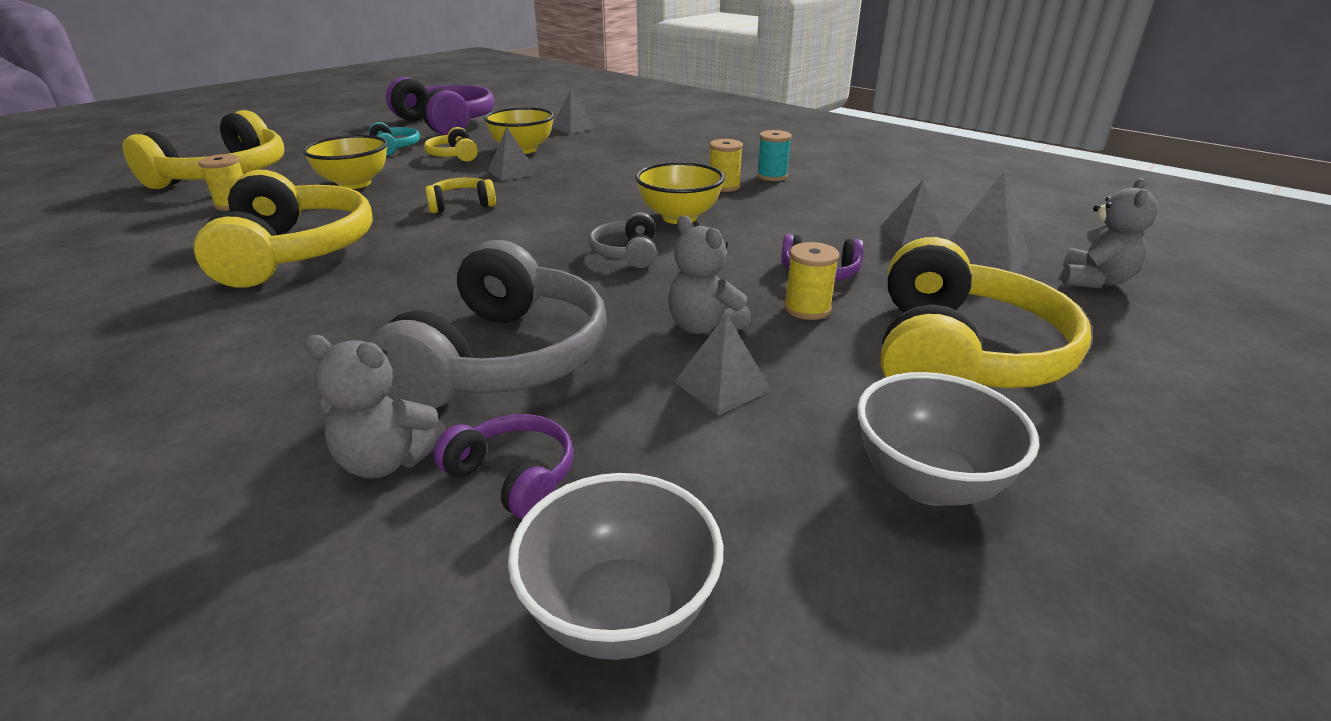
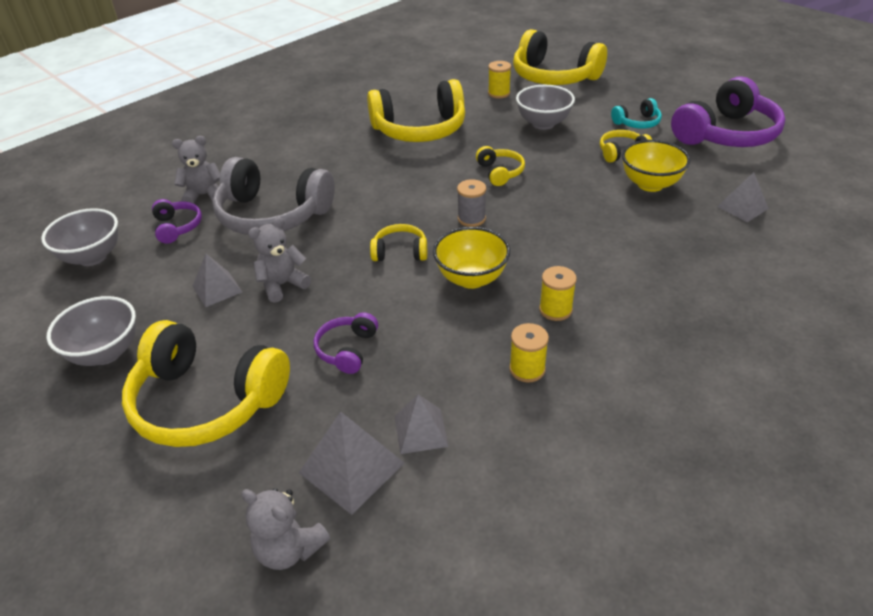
camera: 95 degrees right, 10 degrees up
yellow bowl [303,135,388,189] -> grey bowl [516,85,575,130]
grey teddy bear [304,335,447,479] -> grey teddy bear turned 60 degrees clockwise [172,136,220,204]
purple headphones [434,414,574,519] -> purple headphones turned 60 degrees counterclockwise [152,199,202,244]
grey pyramid [488,127,537,181] -> none
grey headphones [589,212,657,268] -> yellow headphones [370,224,427,261]
turquoise spool [757,130,792,181] -> none
yellow spool [784,242,840,320] -> yellow spool moved to [509,323,549,382]
none -> grey spool [457,179,486,227]

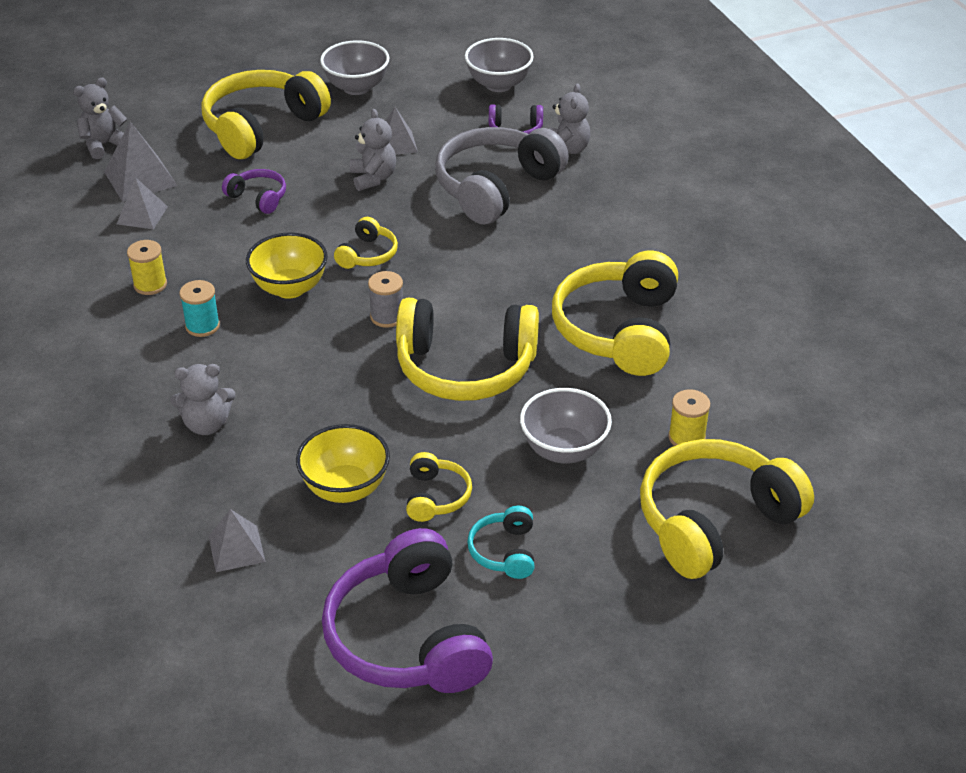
camera: 110 degrees right, 0 degrees up
yellow headphones [476,146,525,186] -> yellow headphones [396,298,539,401], size x2.13
yellow spool [539,266,577,321] -> turquoise spool [180,280,220,337]
none -> grey teddy bear [170,364,236,435]

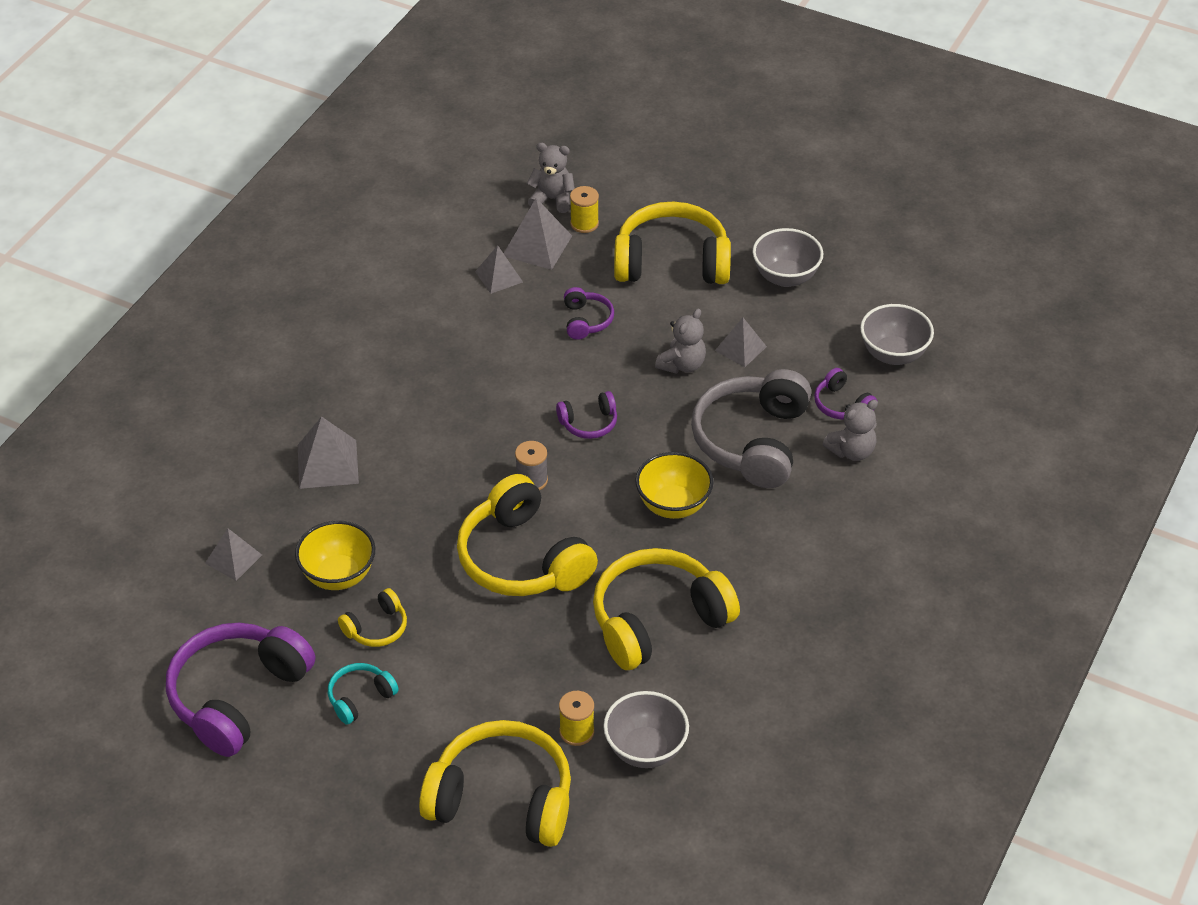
camera: 50 degrees right, 5 degrees up
yellow spool [127,240,167,295] -> yellow spool moved to [570,186,599,233]
grey teddy bear [170,364,236,435] -> grey pyramid [298,416,359,489]
turquoise spool [180,280,220,337] -> none
yellow bowl [246,232,328,299] -> yellow bowl moved to [635,452,714,519]
yellow headphones [334,217,398,269] -> purple headphones [556,391,617,439]
grey headphones [435,127,569,224] -> grey headphones turned 75 degrees counterclockwise [691,369,811,488]
grey bowl [520,388,612,464] -> grey bowl moved to [603,691,689,768]

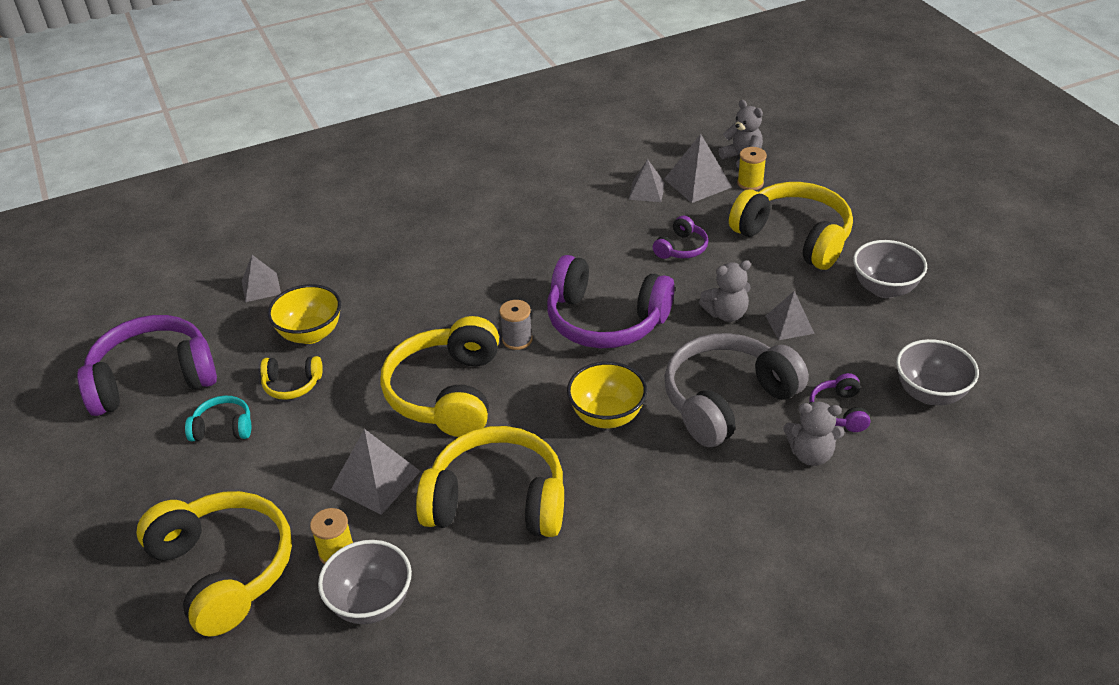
camera: 40 degrees right, 5 degrees down
grey pyramid [298,416,359,489] -> grey pyramid moved to [331,429,420,515]
purple headphones [556,391,617,439] -> purple headphones [547,255,675,348], size x2.13

